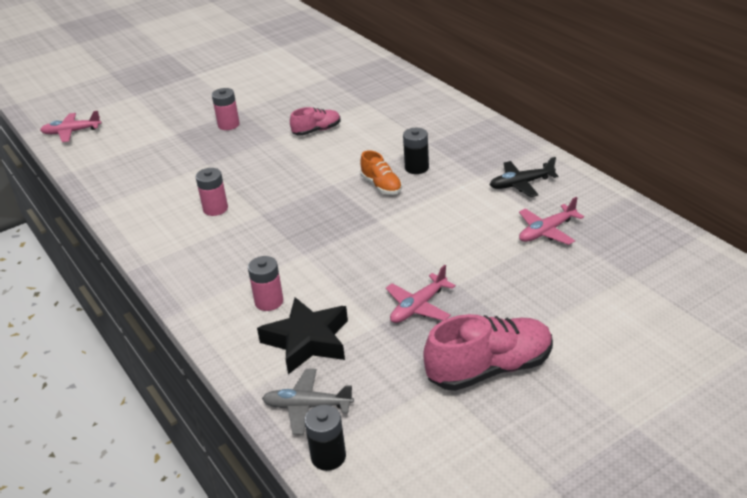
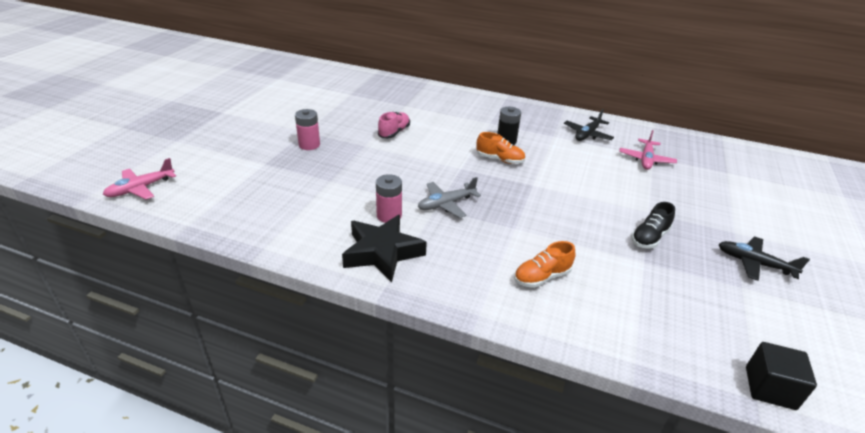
camera: 40 degrees left, 0 degrees up
pink battery [248,256,283,311] -> orange shoe [514,241,575,288]
black star [257,297,348,374] -> black star moved to [342,215,427,282]
grey plane [262,369,354,435] -> grey plane moved to [418,177,481,218]
black battery [304,405,346,471] -> black cube [746,342,817,410]
pink plane [386,265,456,323] -> black shoe [631,202,675,249]
pink shoe [423,314,553,391] -> black plane [718,237,810,281]

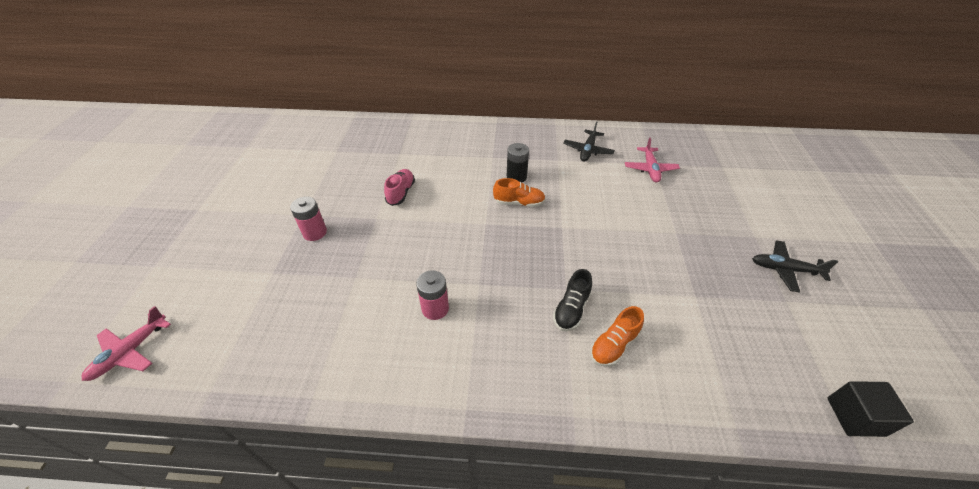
camera: 15 degrees left, 10 degrees up
black star [342,215,427,282] -> none
grey plane [418,177,481,218] -> none
black shoe [631,202,675,249] -> black shoe moved to [553,269,592,331]

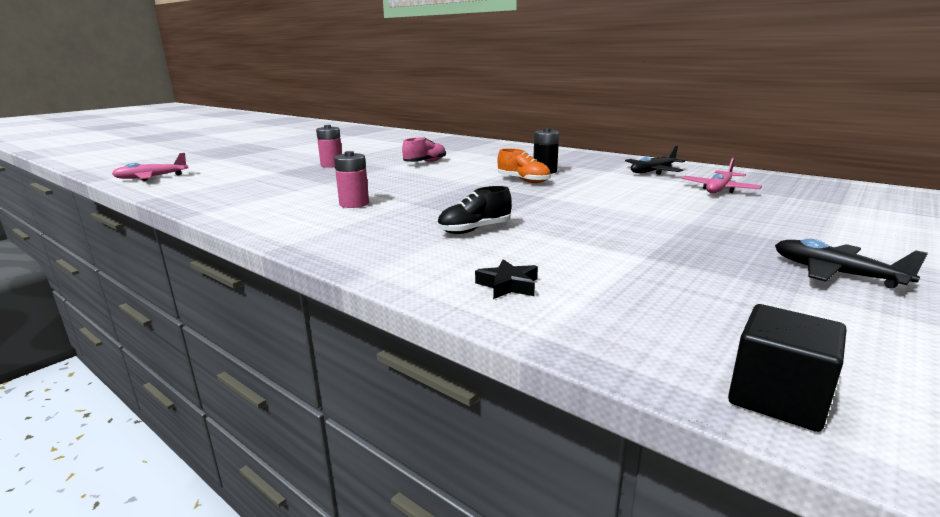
camera: 35 degrees right, 25 degrees down
orange shoe [590,306,644,367] -> none
none -> black star [475,259,538,299]

